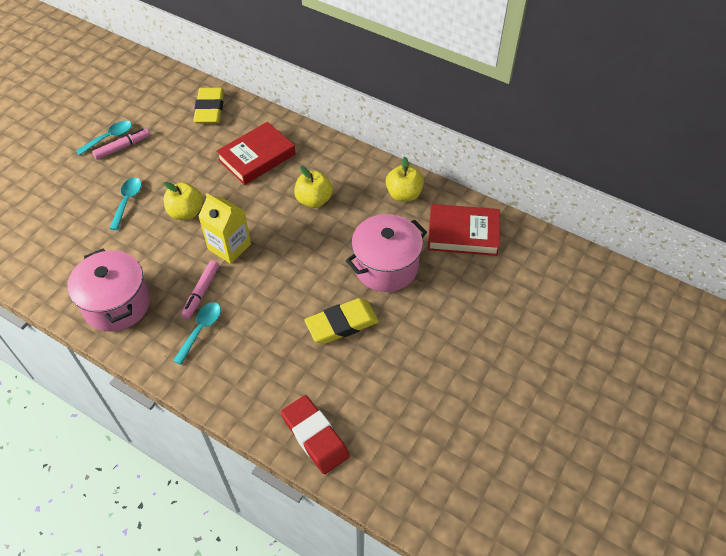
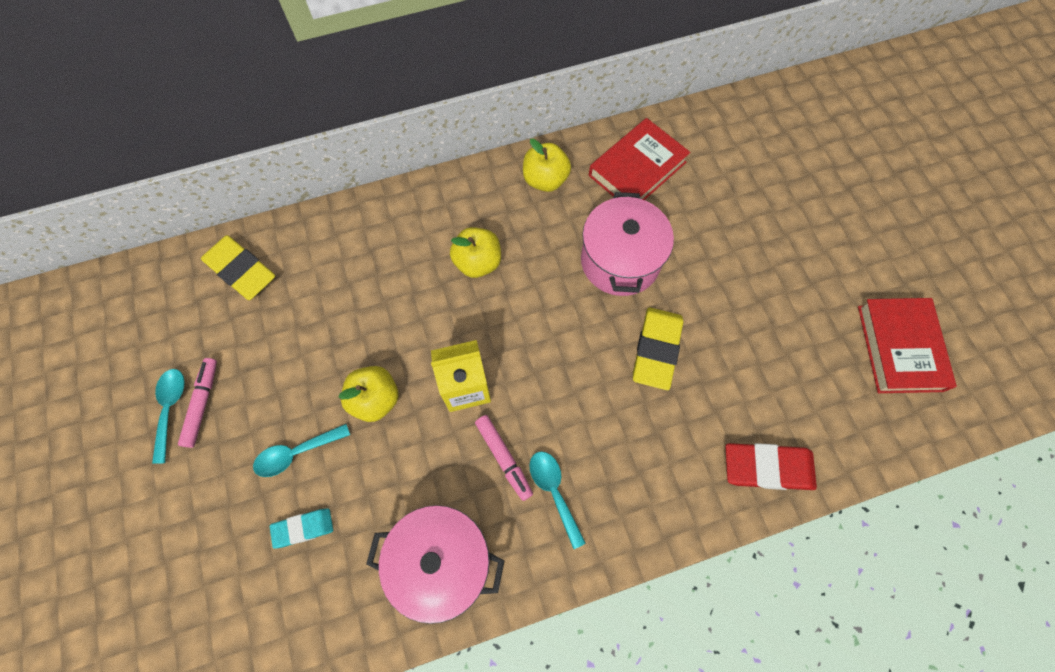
camera: 50 degrees left, 15 degrees up
turquoise spoon [109,178,141,230] -> turquoise spoon turned 75 degrees counterclockwise [253,424,350,477]
red book [216,122,296,185] -> red book moved to [858,298,957,393]
none -> turquoise eraser [270,508,333,549]

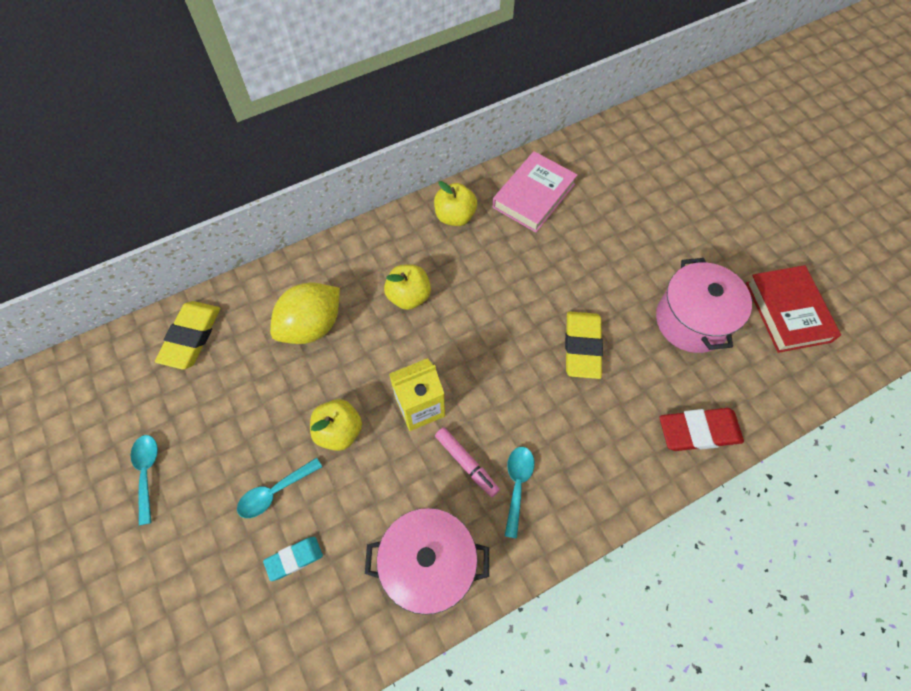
camera: 10 degrees left, 5 degrees down
pink marker [178,358,217,448] -> none
yellow eraser [201,235,275,300] -> yellow eraser turned 75 degrees clockwise [155,301,220,369]
turquoise spoon [529,451,586,549] -> turquoise spoon turned 45 degrees clockwise [505,447,534,539]
pink pot [581,192,674,296] -> pink pot moved to [656,258,752,353]
red book [589,118,690,200] -> pink book [492,151,578,232]
none -> yellow lemon [270,283,340,344]

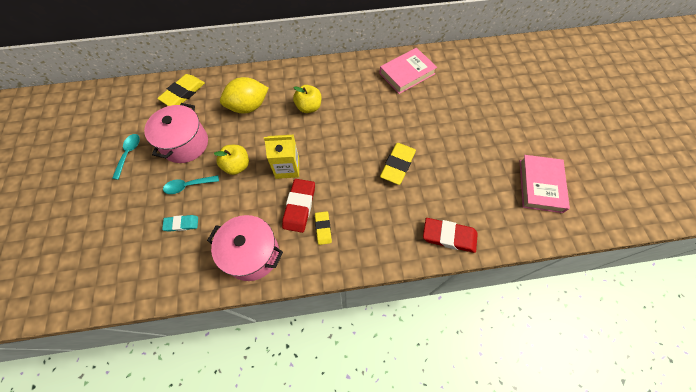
camera: 20 degrees right, 0 degrees up
yellow apple [434,181,477,226] -> none
pink marker [435,427,500,497] -> red eraser [282,179,315,233]
turquoise spoon [505,447,534,539] -> yellow eraser [315,211,332,245]
pink pot [656,258,752,353] -> pink pot moved to [144,103,208,163]
red book [746,265,841,353] -> pink book [520,155,570,213]

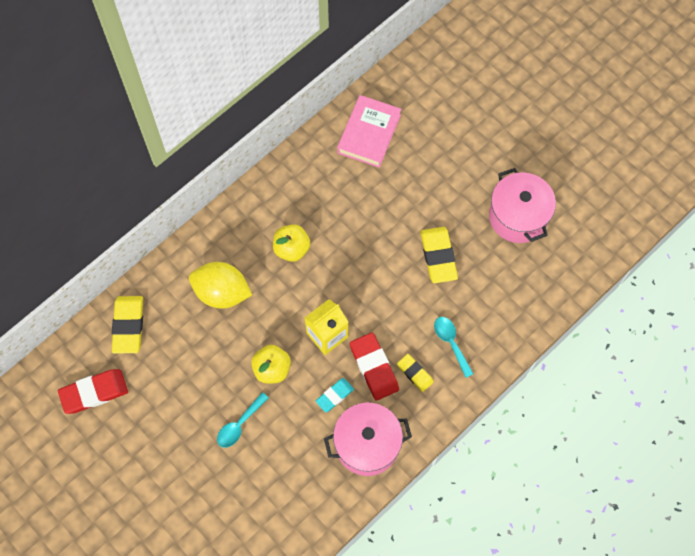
camera: 35 degrees left, 5 degrees up
turquoise spoon [112,134,140,180] -> turquoise spoon moved to [434,317,473,378]
pink pot [144,103,208,163] -> pink pot moved to [489,168,556,243]
turquoise eraser [162,215,198,232] -> turquoise eraser moved to [315,378,354,412]
yellow lemon [220,77,269,113] -> yellow lemon turned 75 degrees clockwise [189,262,252,309]
red eraser [423,218,478,253] -> red eraser moved to [58,369,128,414]
pink book [520,155,570,213] -> none

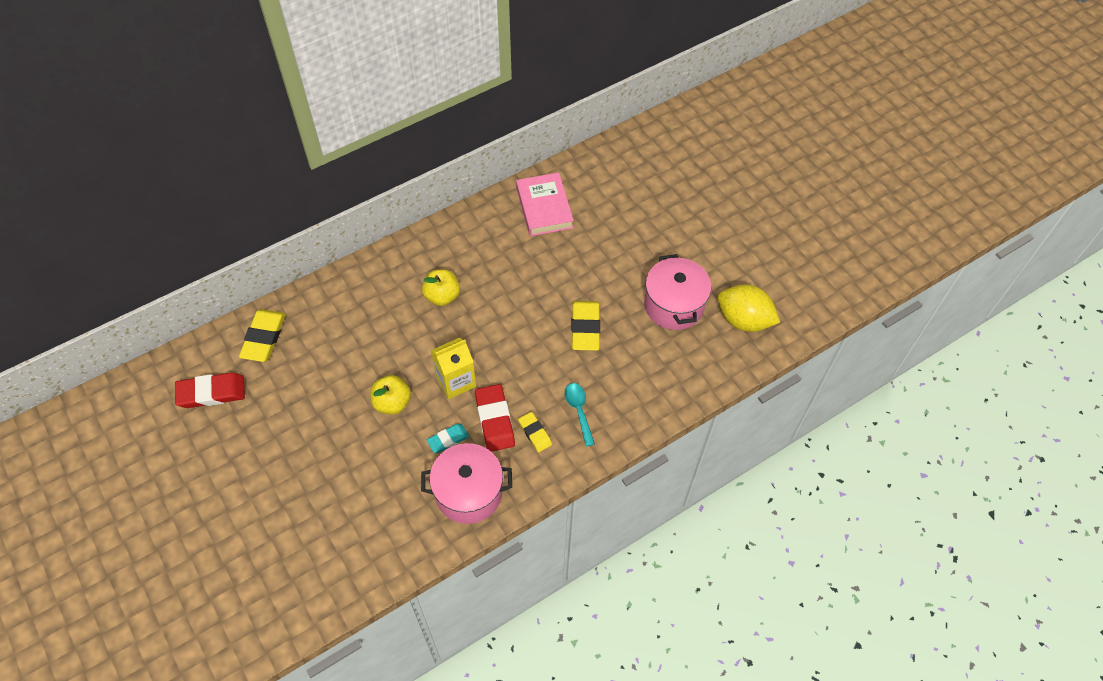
camera: 10 degrees right, 10 degrees down
yellow lemon [189,262,252,309] -> yellow lemon moved to [718,285,780,332]
turquoise spoon [217,392,269,448] -> none
pink book [337,95,402,168] -> pink book turned 45 degrees counterclockwise [516,172,574,236]

